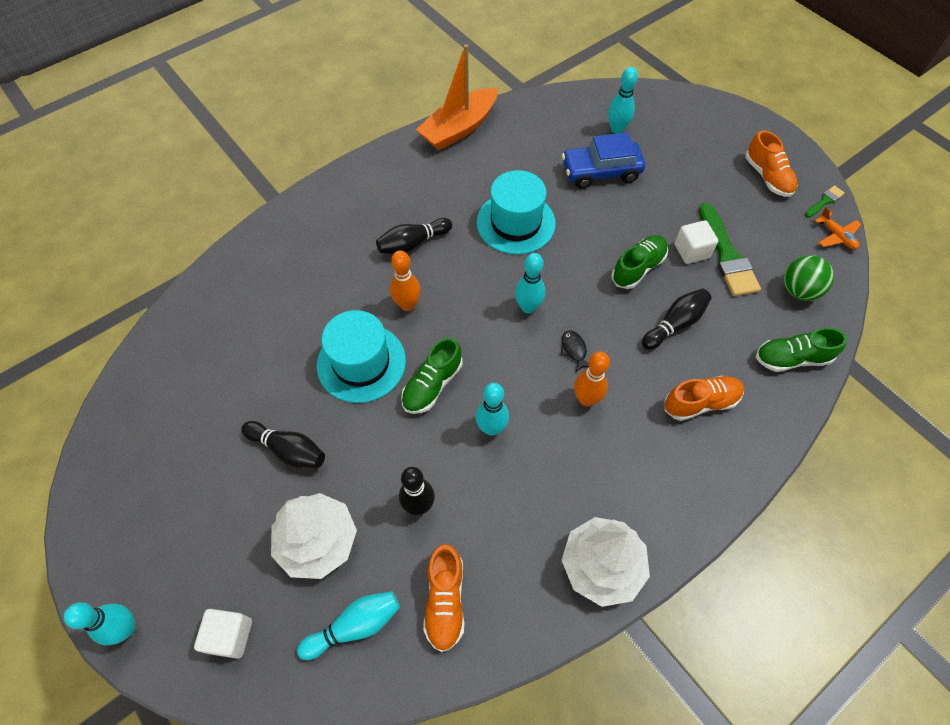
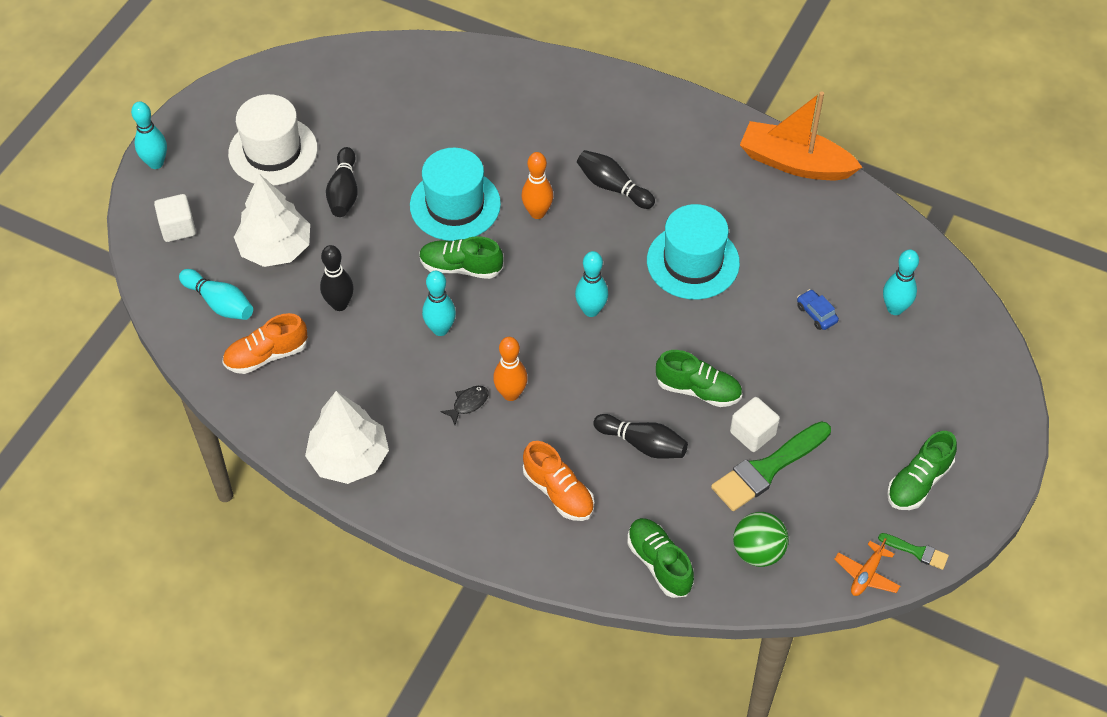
camera: 65 degrees right, 5 degrees down
black fish [561,330,589,373] -> black fish moved to [440,386,489,425]
blue car [562,132,645,188] -> blue car [797,289,839,330], size x0.46
orange shoe [745,130,797,197] -> green shoe [887,431,957,510]
none -> white hat [228,94,318,186]

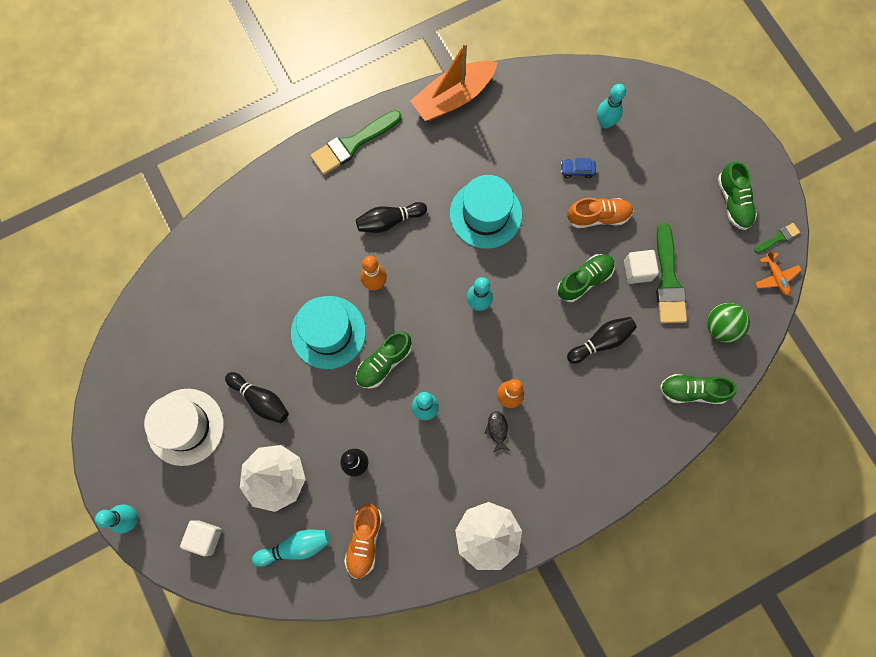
camera: 55 degrees left, 20 degrees up
orange shoe [523,441,594,521] -> orange shoe moved to [567,198,634,228]
none -> green brush [310,110,401,175]

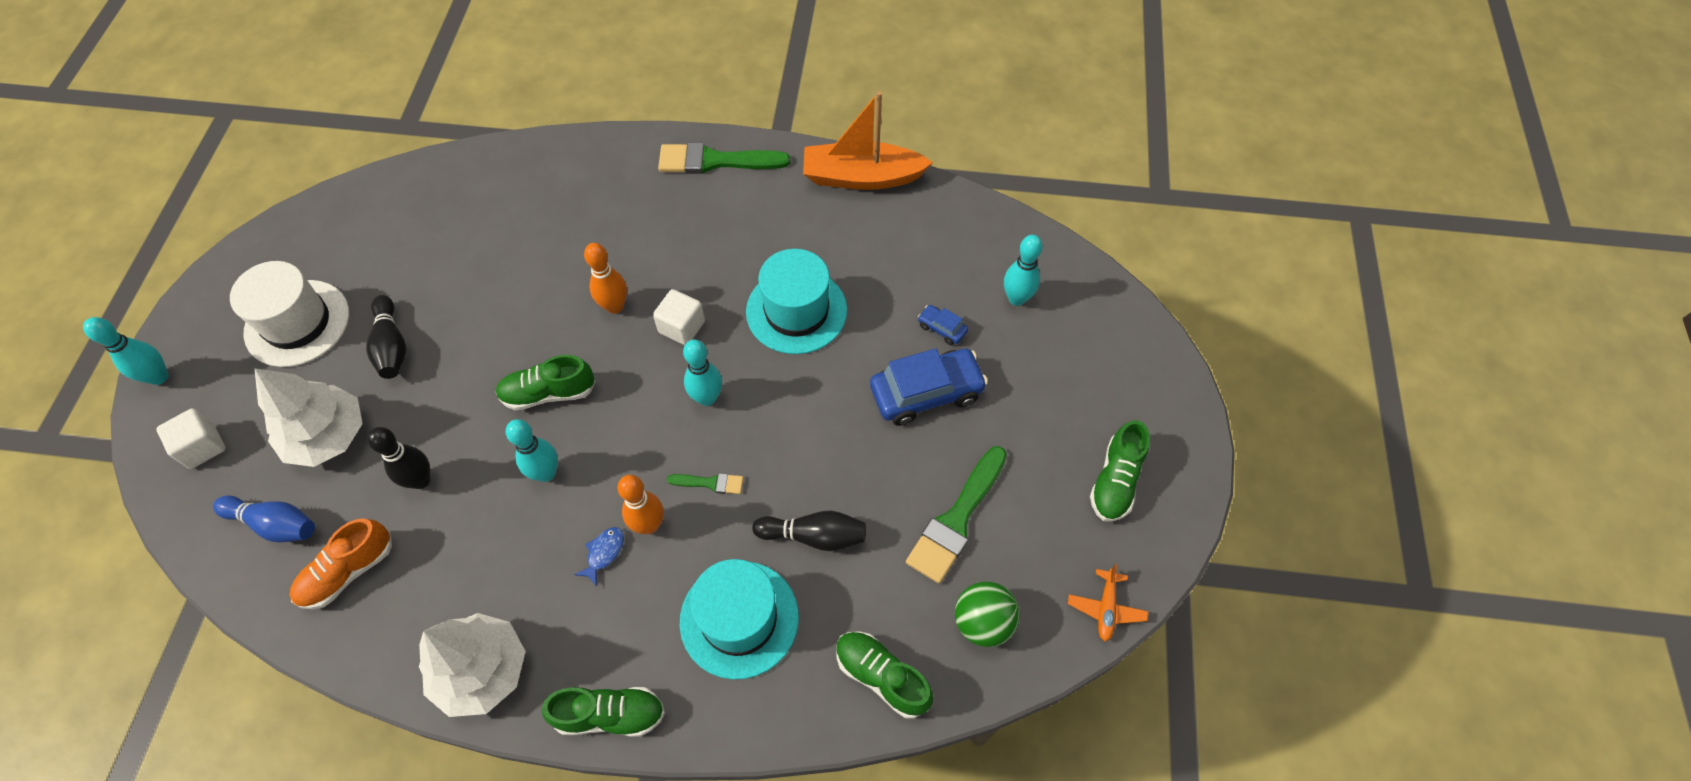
camera: 35 degrees right, 15 degrees down
turquoise bowling pin [252,529,330,567] -> blue bowling pin [213,496,315,542]
turquoise hat [291,296,366,369] -> turquoise hat moved to [680,559,799,680]
black bowling pin [356,202,427,233] -> none
black fish [484,411,510,453] -> blue fish [574,527,624,587]
green shoe [557,254,615,302] -> green shoe moved to [542,687,665,737]
orange shoe [567,198,634,228] -> blue car [870,348,988,426]
white cube [624,250,659,284] -> white cube moved to [653,289,705,345]
green brush [754,223,800,253] -> green brush moved to [667,473,743,494]

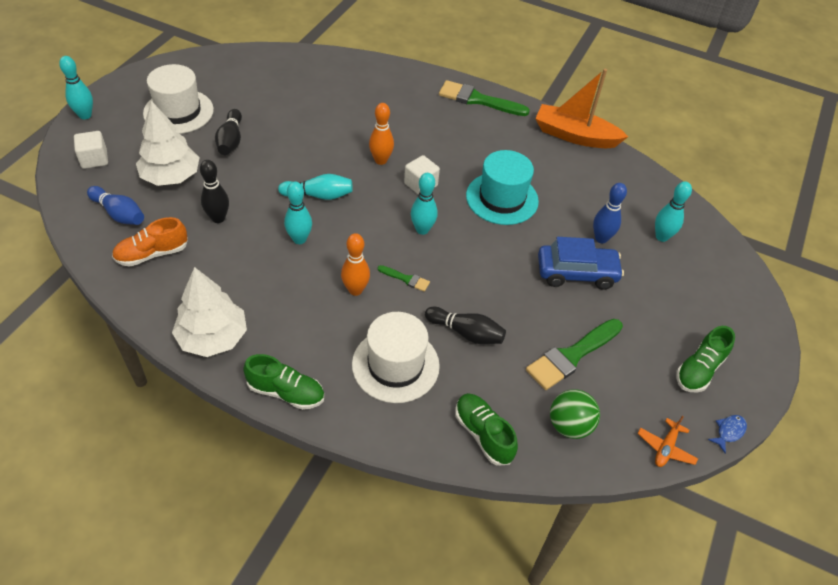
camera: 15 degrees right, 10 degrees down
green shoe [495,355,596,410] -> turquoise bowling pin [278,174,353,200]
blue fish [574,527,624,587] -> blue fish moved to [708,415,747,454]
turquoise hat [680,559,799,680] -> white hat [352,312,440,403]
blue car [918,305,968,345] -> blue bowling pin [593,183,627,243]

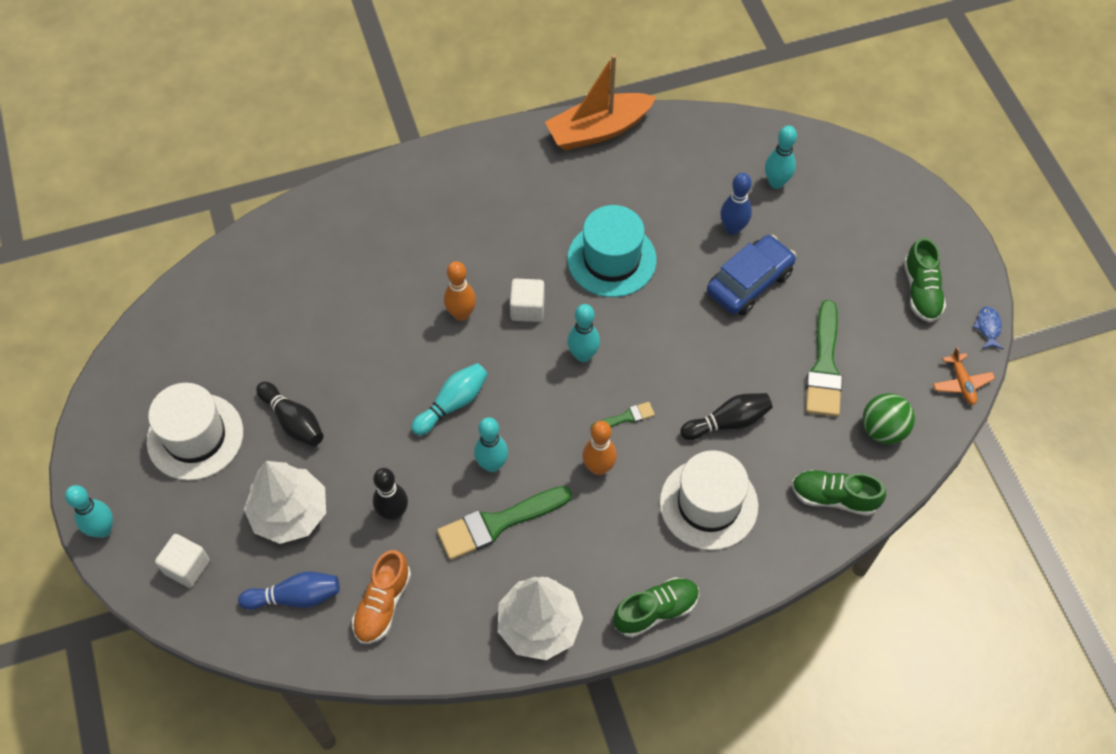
camera: 40 degrees left, 10 degrees up
green brush [439,80,530,116] -> green brush moved to [437,486,572,560]

